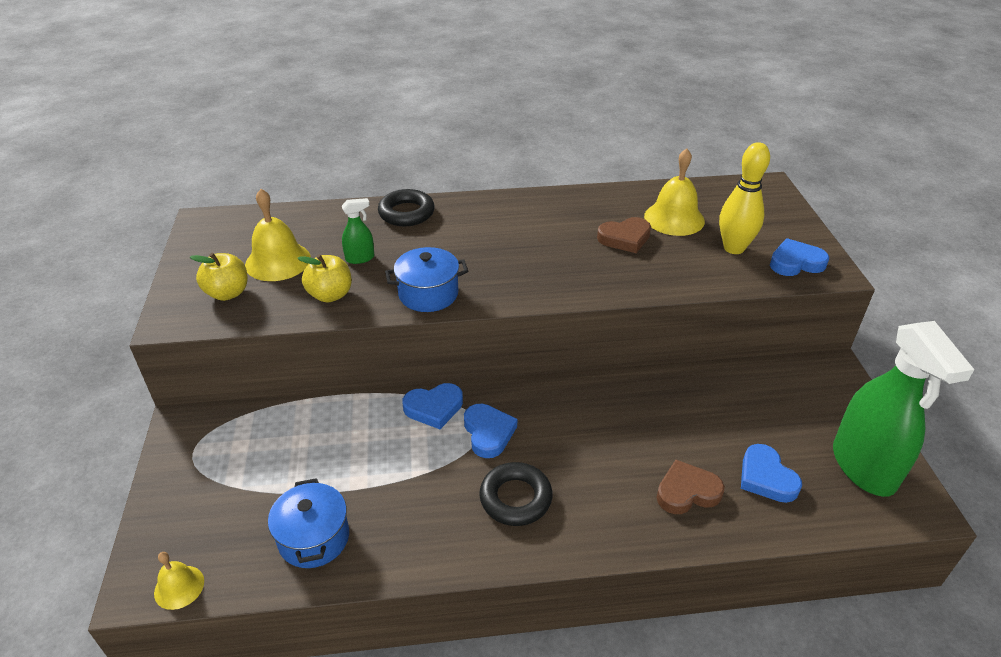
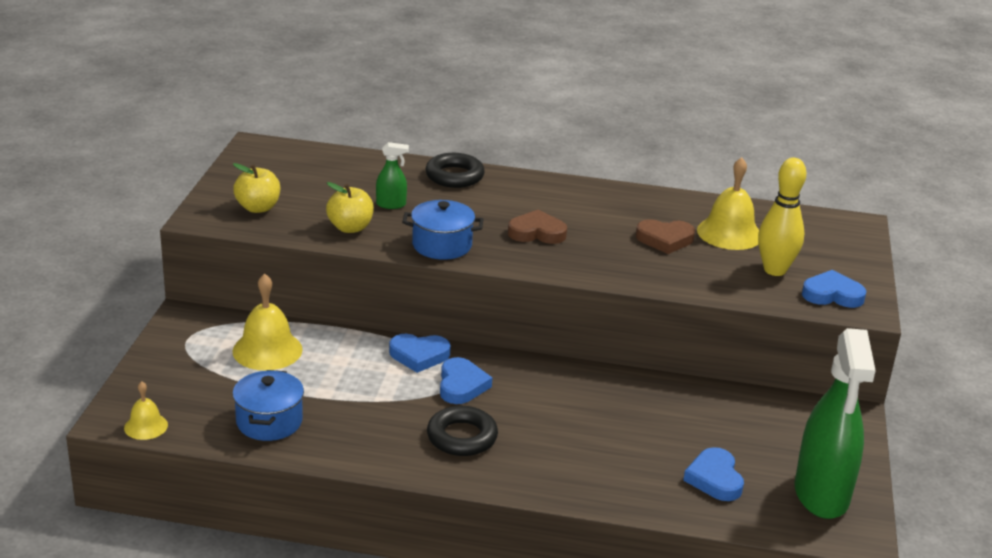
camera: 15 degrees right, 10 degrees down
yellow bell [245,189,311,281] -> yellow bell moved to [233,274,303,371]
brown heart [657,460,725,514] -> brown heart moved to [508,209,567,244]

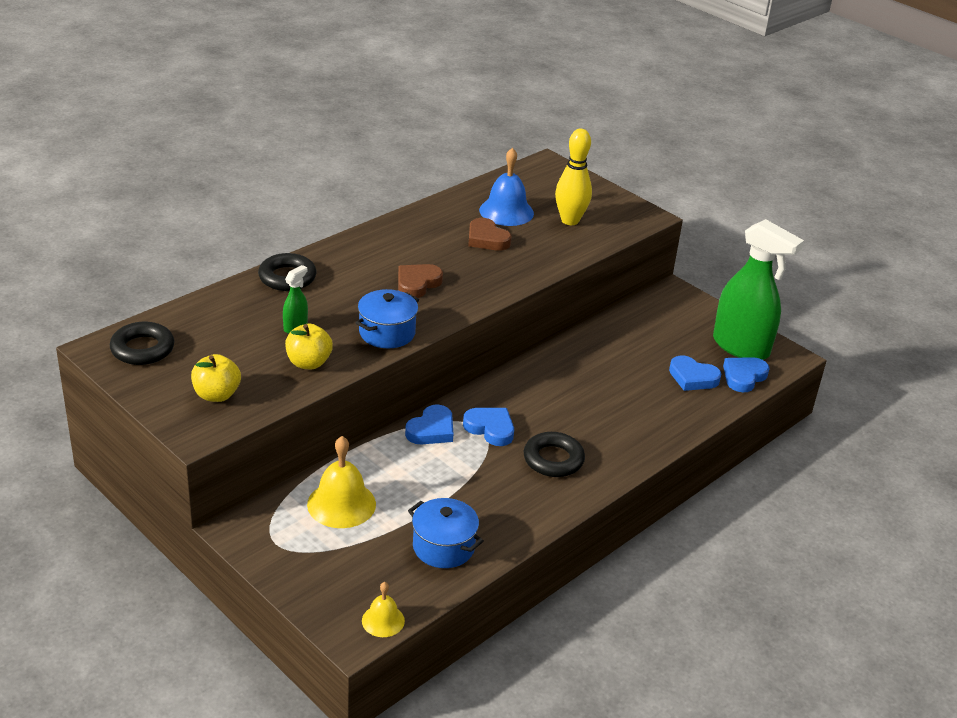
camera: 55 degrees left, 5 degrees up
brown heart [636,219,695,254] -> brown heart turned 105 degrees clockwise [468,218,512,251]
yellow bell [697,157,759,250] -> blue bell [479,148,534,226]
blue heart [802,270,866,308] -> blue heart moved to [723,357,769,392]
none -> black ring [110,322,175,365]

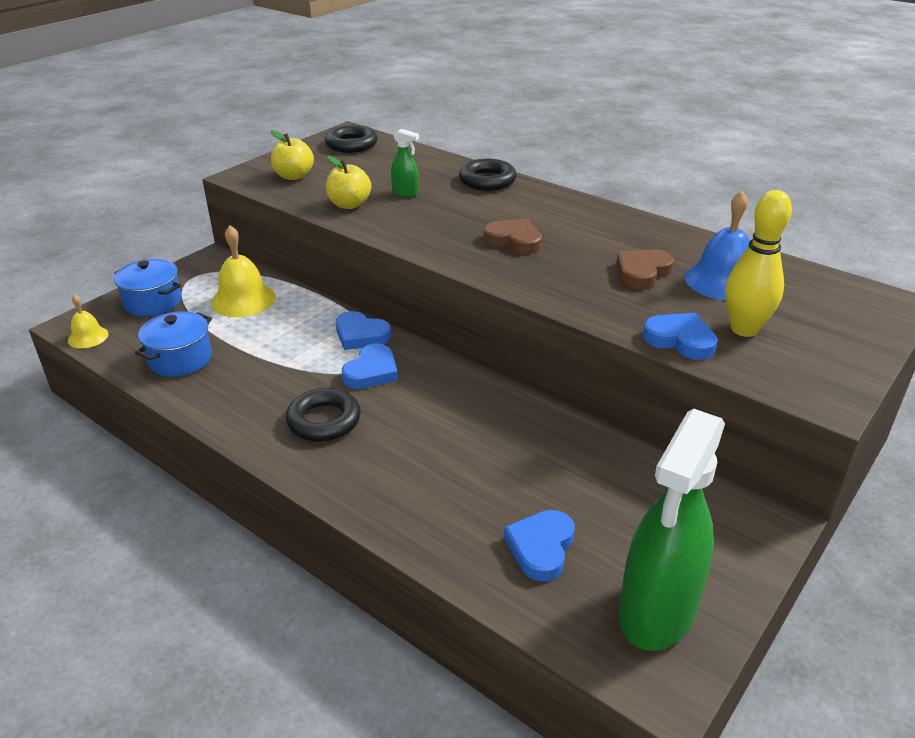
camera: 85 degrees right, 0 degrees up
blue pot [356,289,419,349] -> blue pot moved to [114,259,182,316]
blue heart [723,357,769,392] -> blue heart moved to [643,313,718,360]

